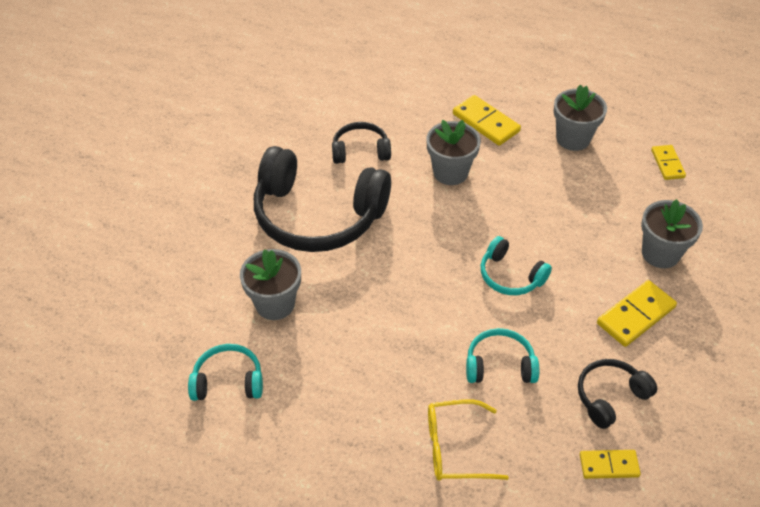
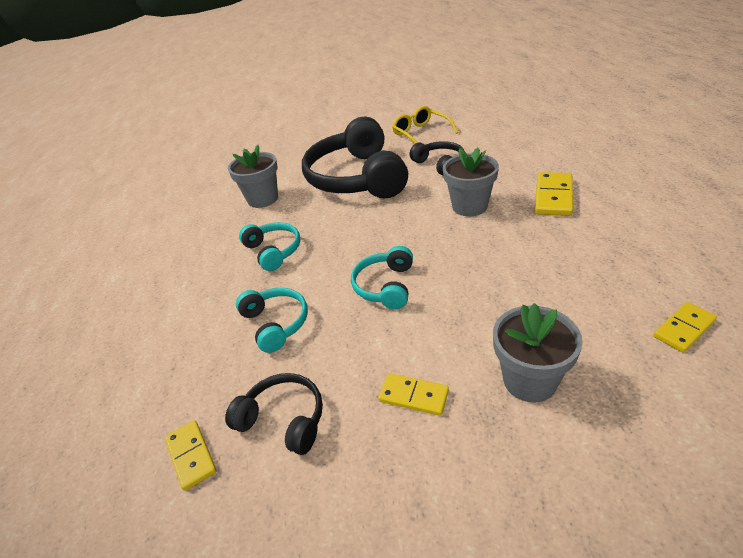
camera: 65 degrees right, 10 degrees down
turquoise headphones [188,344,263,401] -> turquoise headphones moved to [239,222,301,271]
yellow glasses [428,399,509,481] -> yellow glasses moved to [392,106,458,143]
grey flower pot [554,85,607,151] -> none
yellow domino [597,280,677,347] -> yellow domino [378,373,449,416], size x0.64

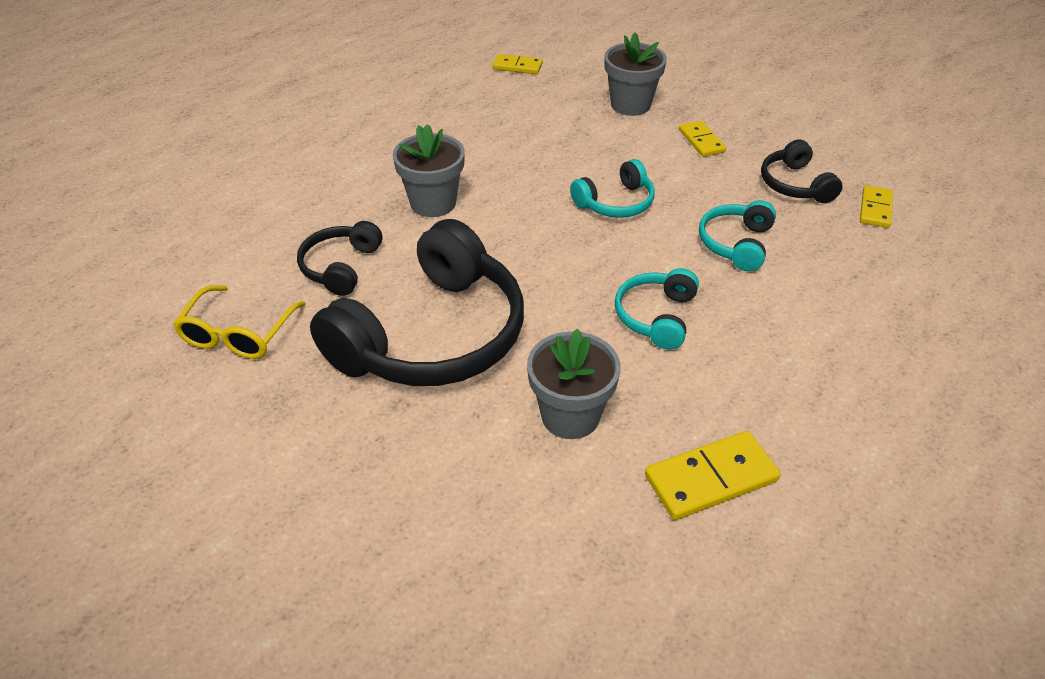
camera: 135 degrees left, 5 degrees up
yellow domino [535,172,573,216] -> yellow domino moved to [645,431,781,520]

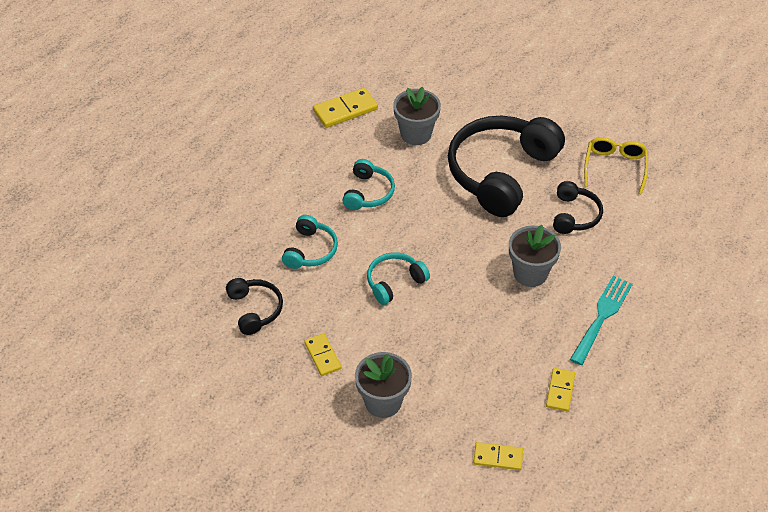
camera: 175 degrees right, 5 degrees up
yellow domino [860,185,893,228] -> yellow domino moved to [546,368,575,412]
none -> turquoise fork [570,276,633,365]

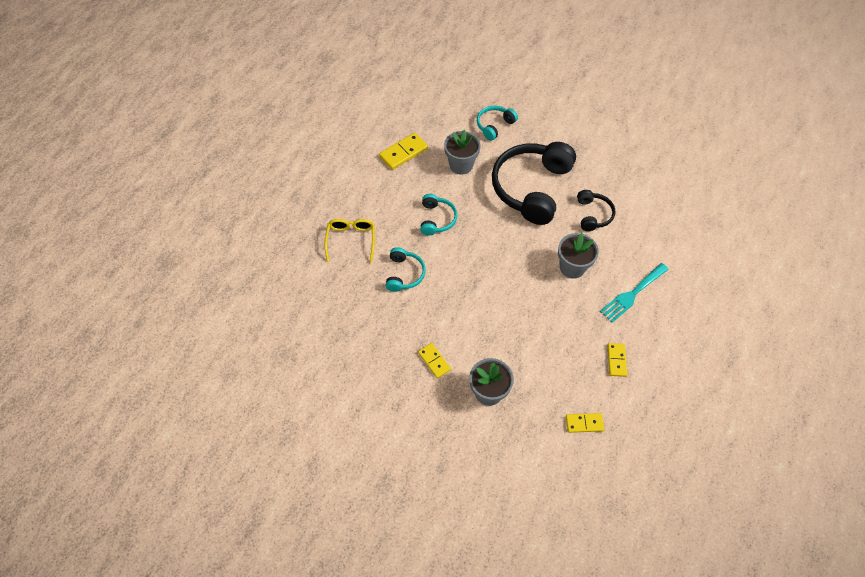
camera: 10 degrees left, 10 degrees up
black headphones [226,278,283,335] -> none
turquoise headphones [367,252,430,305] -> turquoise headphones moved to [477,106,518,141]
turquoise fork [570,276,633,365] -> turquoise fork turned 150 degrees counterclockwise [600,263,669,323]
yellow glasses [584,137,648,195] -> yellow glasses moved to [324,219,375,262]

